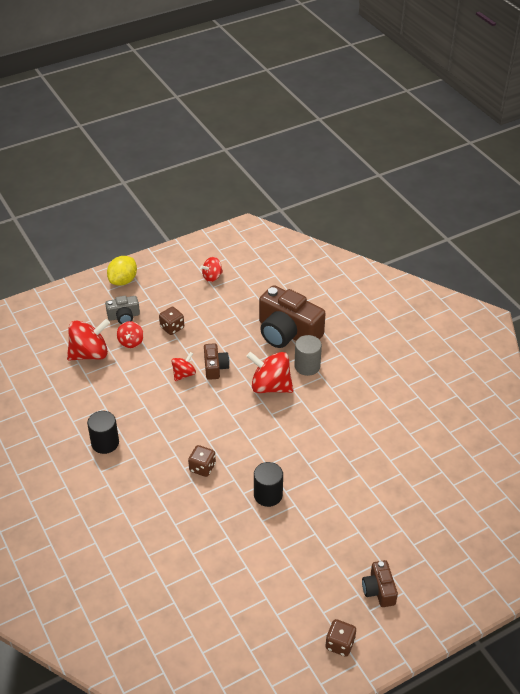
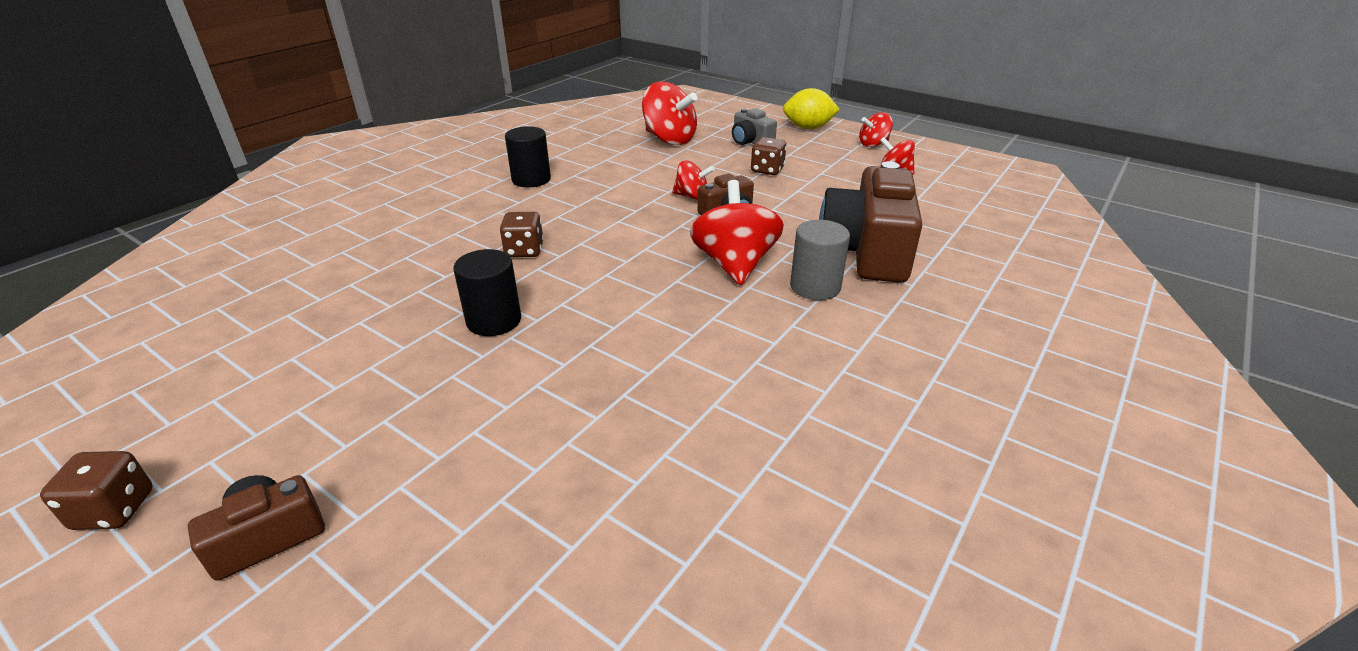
camera: 65 degrees right, 10 degrees down
red spinning top [117,321,144,348] -> red spinning top moved to [859,112,893,147]

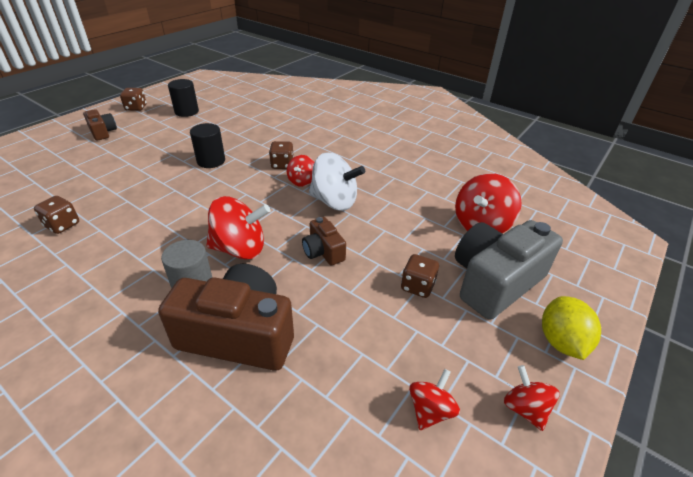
camera: 90 degrees right, 5 degrees up
black cylinder [505,126,551,187] -> black cylinder moved to [168,79,199,117]
red spinning top [672,160,715,200] -> red spinning top moved to [287,155,314,187]
grey camera [732,108,777,145] -> grey camera [455,220,563,320], size x2.01
none -> brown dice [34,196,79,234]
none -> white spinning top [309,152,365,211]

